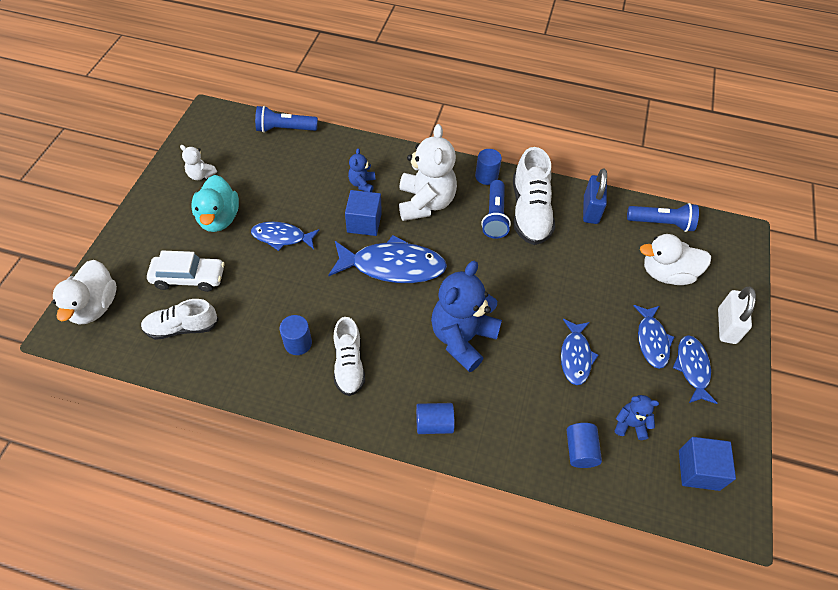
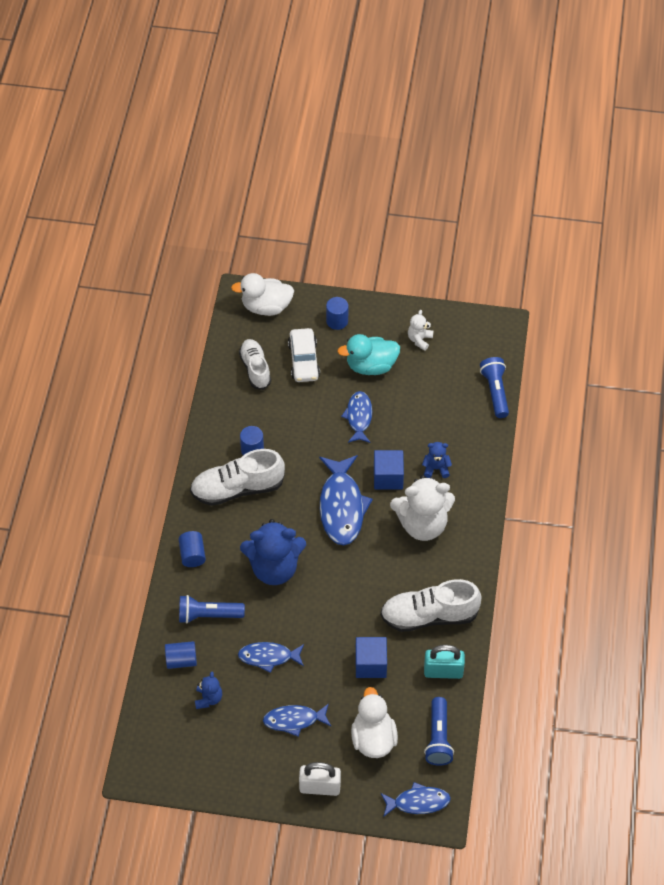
camera: 85 degrees right, 0 degrees up
white shoe [334,317,365,396] -> white shoe [190,449,285,506], size x1.52
blue teddy bear [431,261,502,372] -> blue teddy bear turned 150 degrees clockwise [240,519,306,585]
blue cylinder [475,149,502,185] -> blue cylinder moved to [326,297,348,330]
blue flashlight [481,180,511,239] -> blue flashlight moved to [179,595,245,624]
blue padlock [583,168,607,224] -> turquoise padlock [424,645,465,679]
blue fish [673,335,718,404] -> blue fish moved to [380,782,451,817]
blue cube [679,437,736,491] -> blue cube moved to [355,637,387,678]

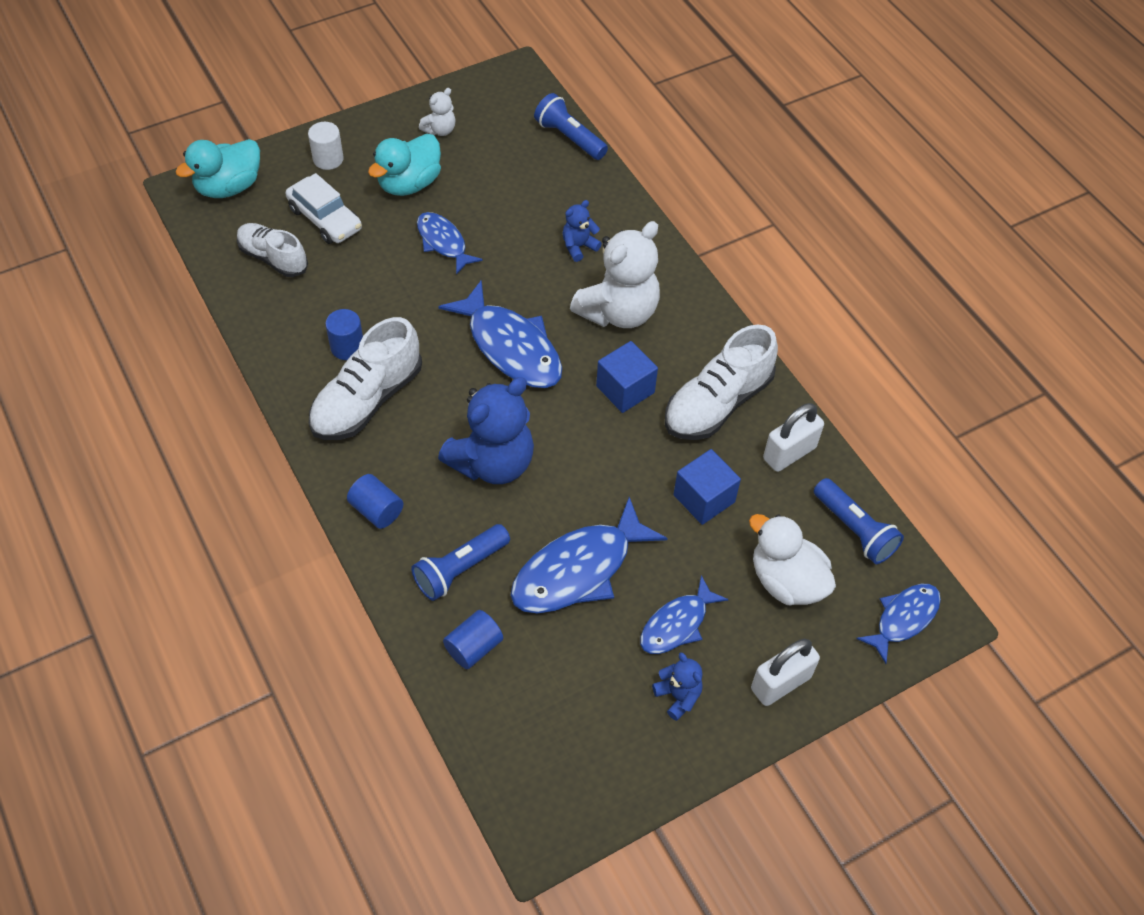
camera: 40 degrees left, 0 degrees up
blue teddy bear [195,671,222,709] -> blue teddy bear moved to [652,652,703,721]
white duck [231,273,294,316] -> turquoise duck [175,139,260,198]
blue fish [238,642,304,673] -> blue fish [510,497,668,613], size x1.67
blue cylinder [326,297,348,330] -> white cylinder [308,122,344,170]
blue cube [374,450,404,489] -> blue cube moved to [596,341,658,413]
white teddy bear [408,310,434,351] -> white teddy bear turned 120 degrees counterclockwise [419,88,455,136]
turquoise padlock [424,645,465,679] -> white padlock [763,403,824,472]

